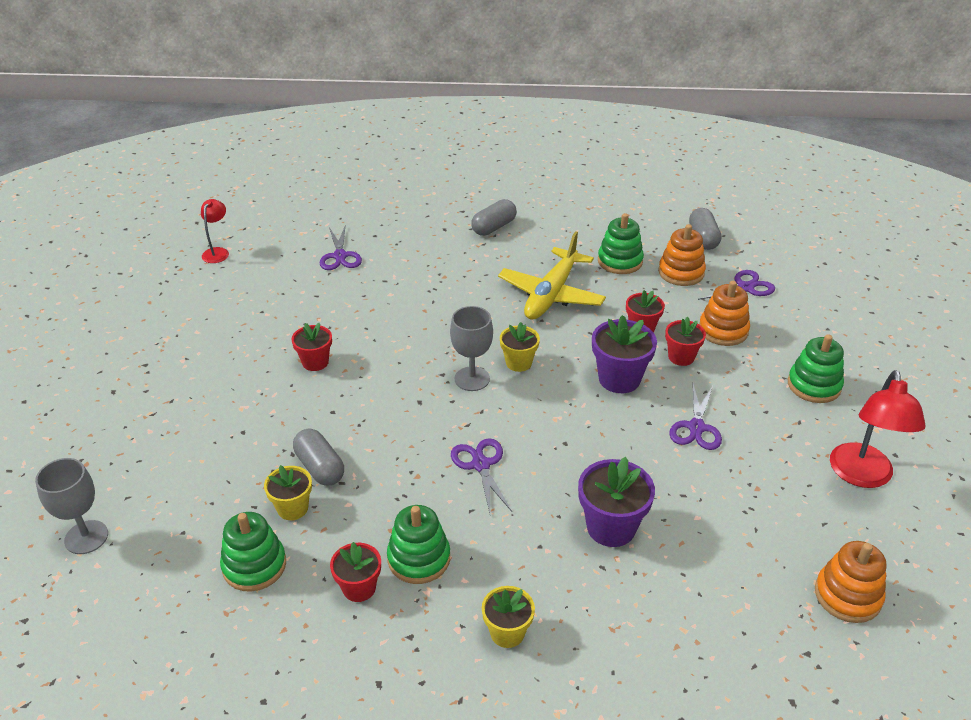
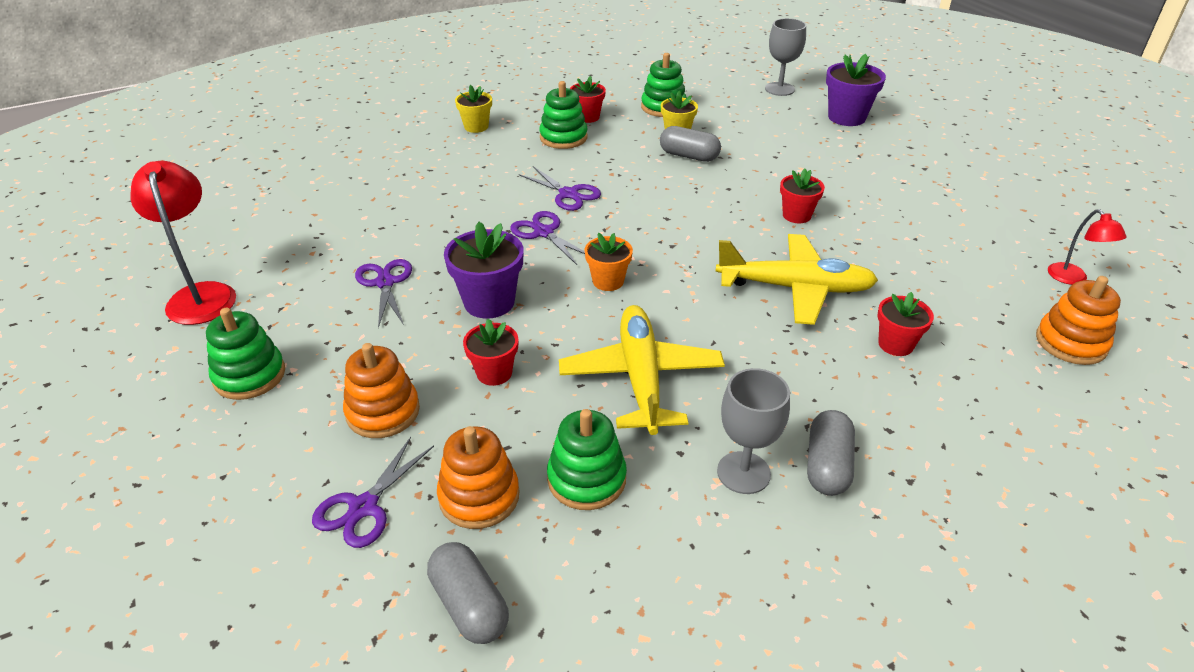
camera: 150 degrees right, 0 degrees up
purple scissors [320,227,362,270] -> purple scissors moved to [510,211,585,265]
grey goblet [450,306,493,391] -> grey goblet moved to [717,368,790,494]
yellow flower pot [500,322,540,372] -> orange flower pot [584,233,633,291]
purple flower pot [578,457,655,547] -> purple flower pot moved to [826,54,886,126]
red flower pot [665,317,706,366] -> red flower pot moved to [877,292,934,356]
orange stacking toy [815,541,886,623] -> orange stacking toy moved to [1036,276,1121,365]
none -> yellow plane [716,234,878,325]

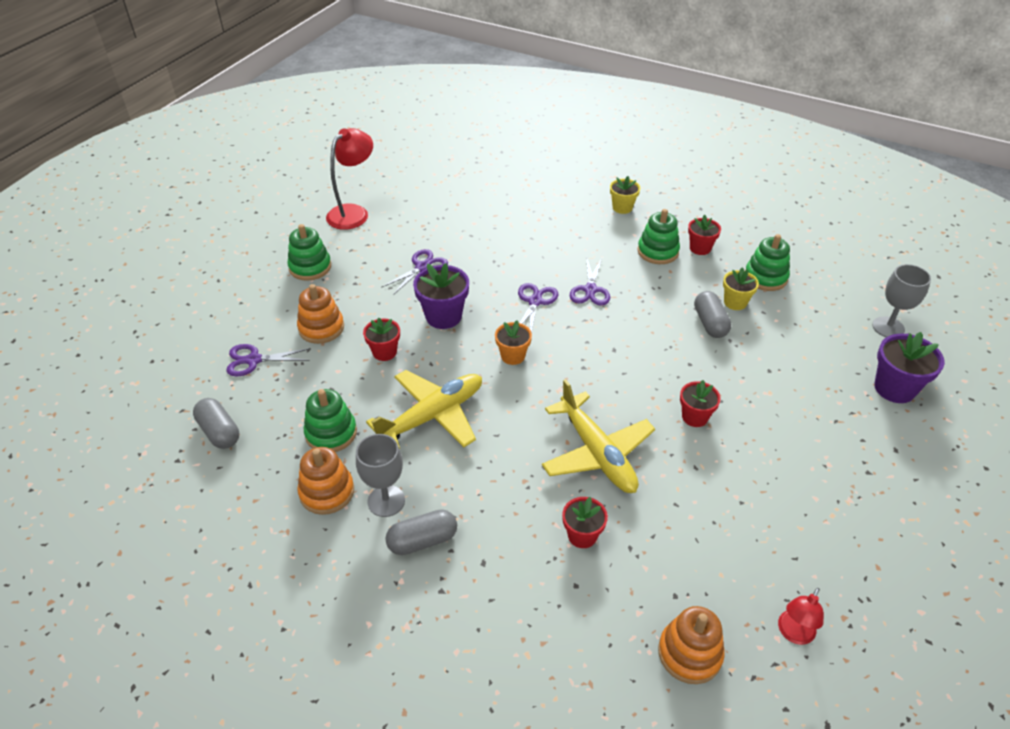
camera: 55 degrees right, 5 degrees up
grey capsule [427,542,509,644] -> grey capsule turned 60 degrees counterclockwise [193,398,239,449]
orange stacking toy [437,426,519,529] -> orange stacking toy moved to [297,447,354,515]

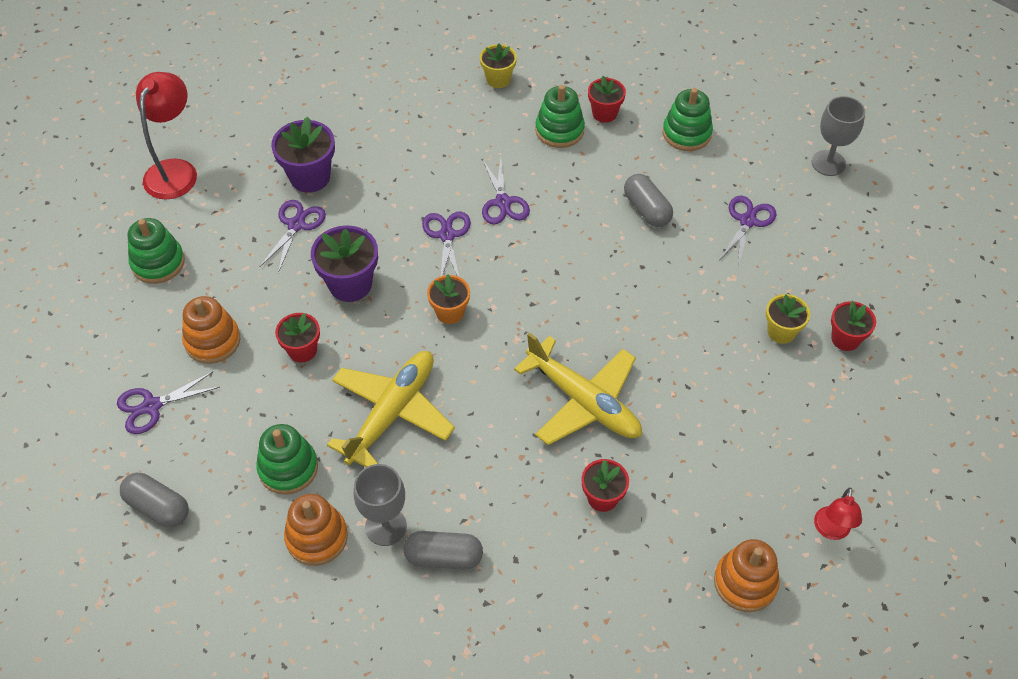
camera: 20 degrees left, 10 degrees up
grey capsule [385,509,457,555] -> grey capsule turned 45 degrees clockwise [404,531,483,570]
red flower pot [680,380,721,427] -> red flower pot moved to [831,301,876,351]
yellow flower pot [723,267,759,310] -> yellow flower pot moved to [766,294,810,344]
purple flower pot [874,332,945,403] -> purple flower pot moved to [271,116,335,193]
none -> purple scissors [719,196,776,267]

